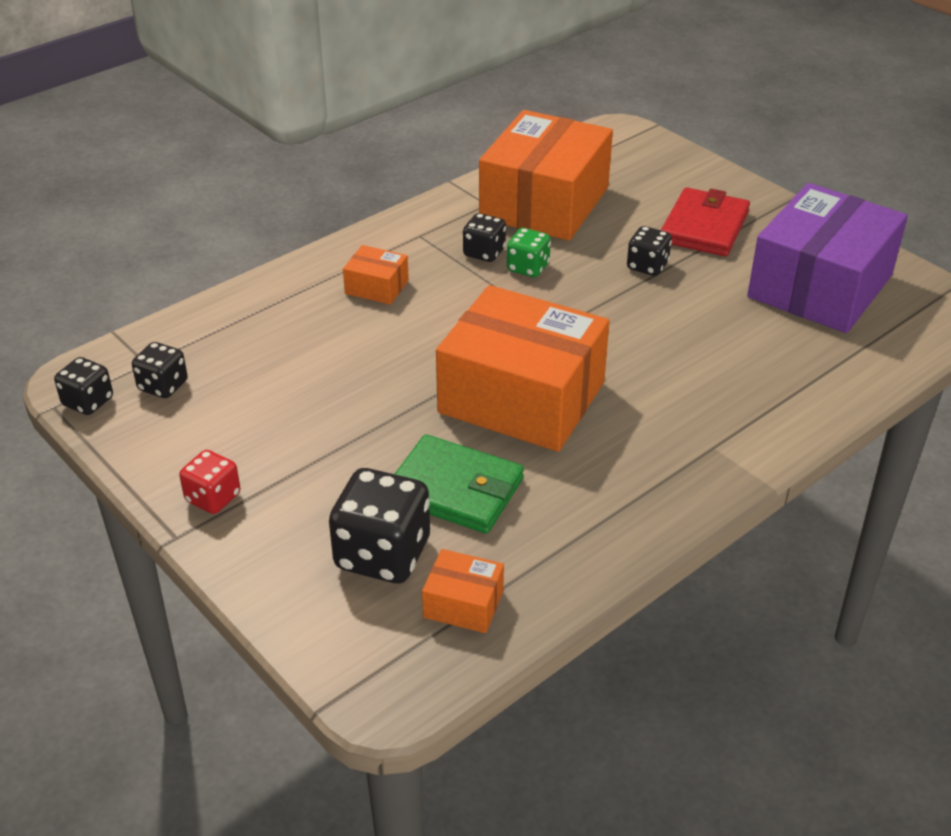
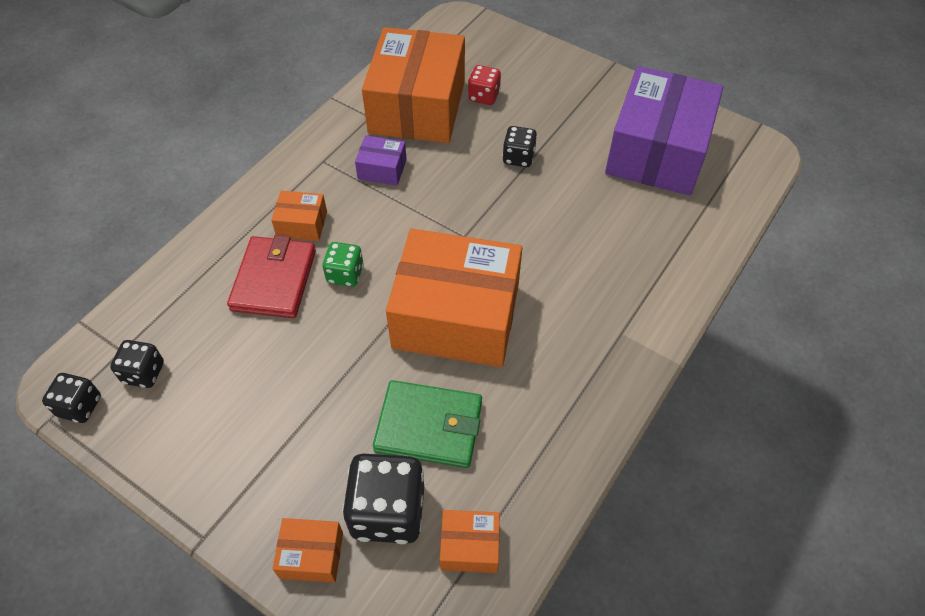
camera: 15 degrees left, 15 degrees up
red dice [179,450,240,514] -> red dice moved to [468,65,501,105]
black dice [463,213,506,262] -> purple box [355,135,407,186]
green dice [507,228,551,277] -> green dice moved to [323,242,364,287]
red wallet [661,187,750,257] -> red wallet moved to [227,235,316,318]
none -> orange box [272,518,343,583]

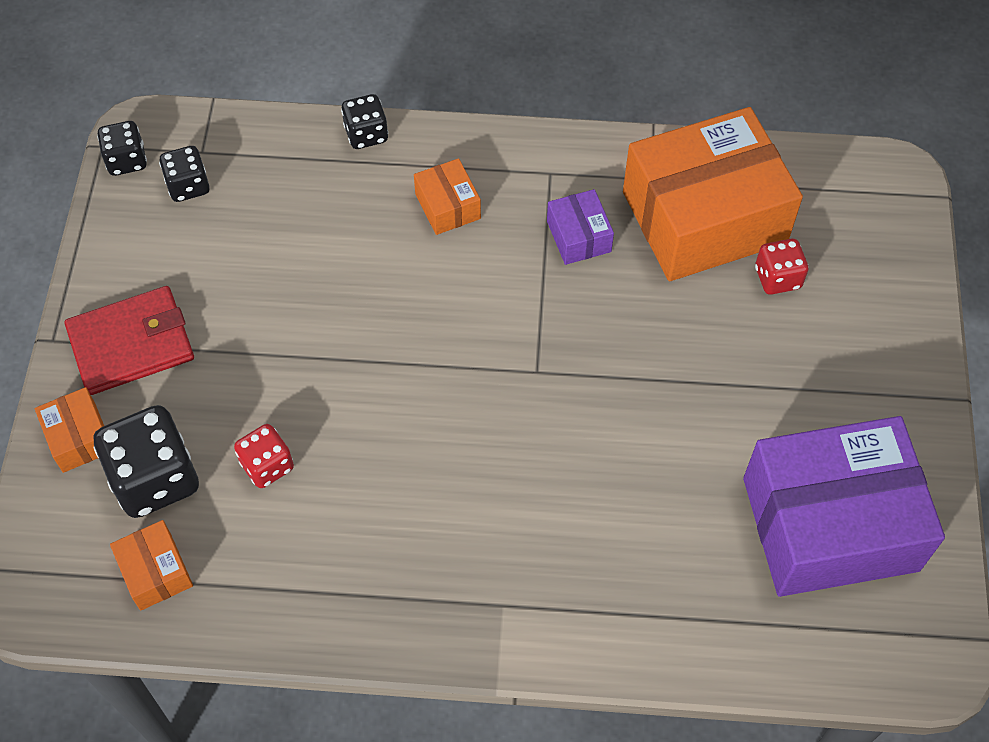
camera: 60 degrees right, 5 degrees up
red wallet [227,235,316,318] -> red wallet moved to [65,286,194,395]
green dice [323,242,364,287] -> none
green wallet [373,380,482,468] -> red dice [234,424,294,488]
orange box [386,229,522,367] -> none
black dice [502,126,537,167] -> black dice moved to [341,94,388,149]

